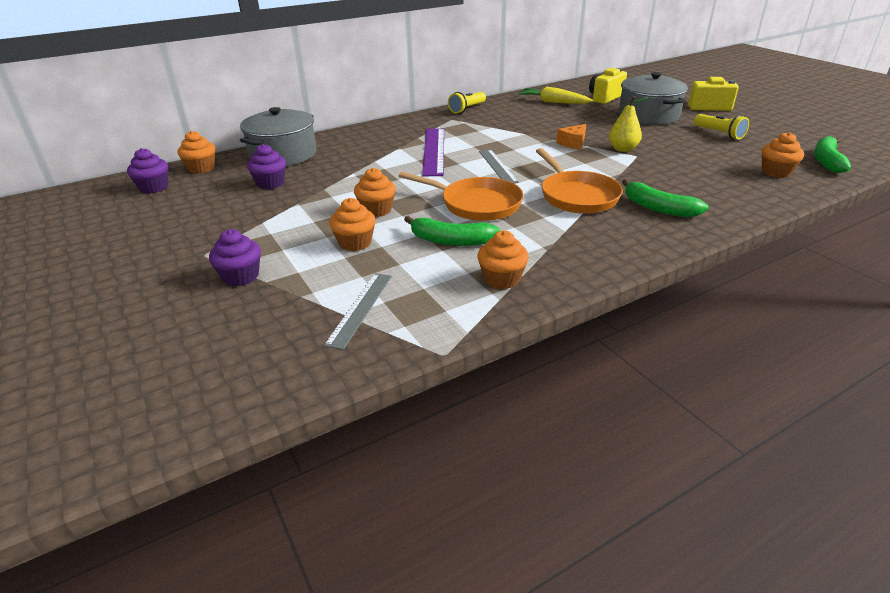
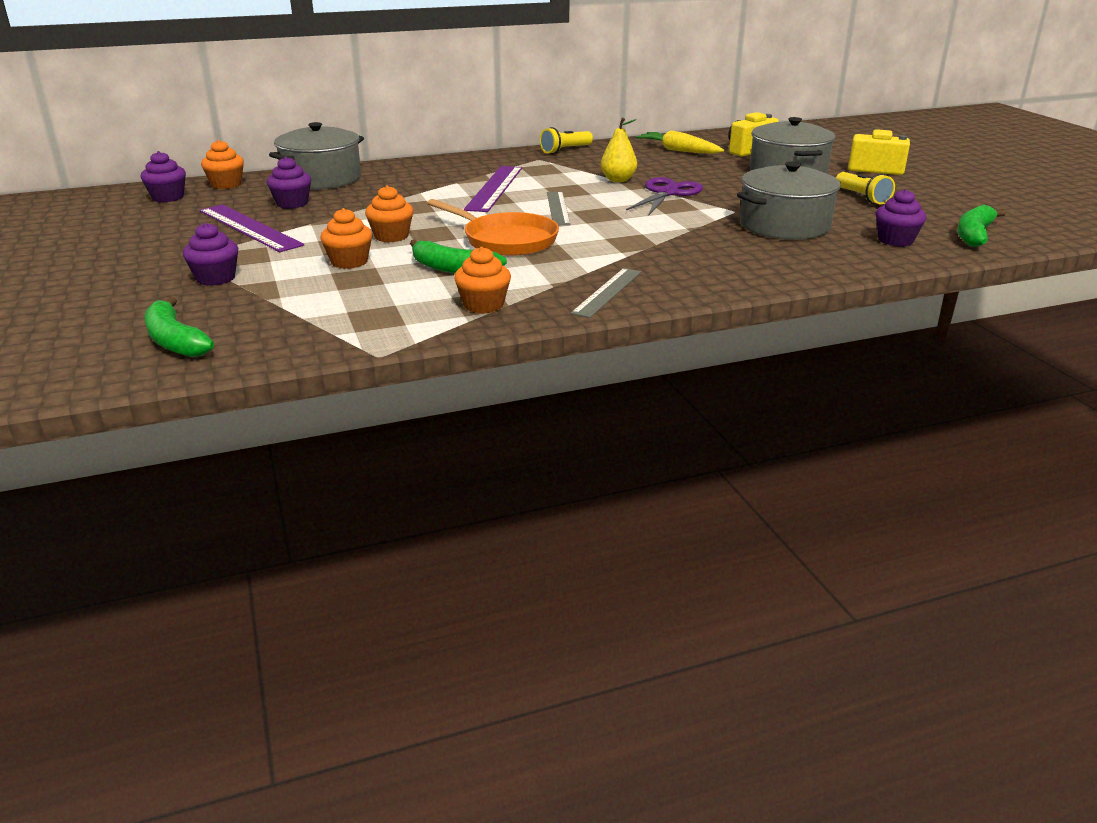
camera: 10 degrees right, 5 degrees down
grey ruler [324,273,392,350] -> grey ruler moved to [571,268,641,318]
orange pan [536,148,623,214] -> none
orange cheese [556,124,586,149] -> purple scissors [626,177,703,216]
yellow pear [609,96,648,152] -> yellow pear moved to [601,118,637,182]
green banana [622,179,709,218] -> green banana moved to [145,297,214,357]
orange cupcake [762,132,804,178] -> purple cupcake [876,189,926,247]
none -> purple ruler [199,204,304,252]
none -> grey pot [737,161,841,240]

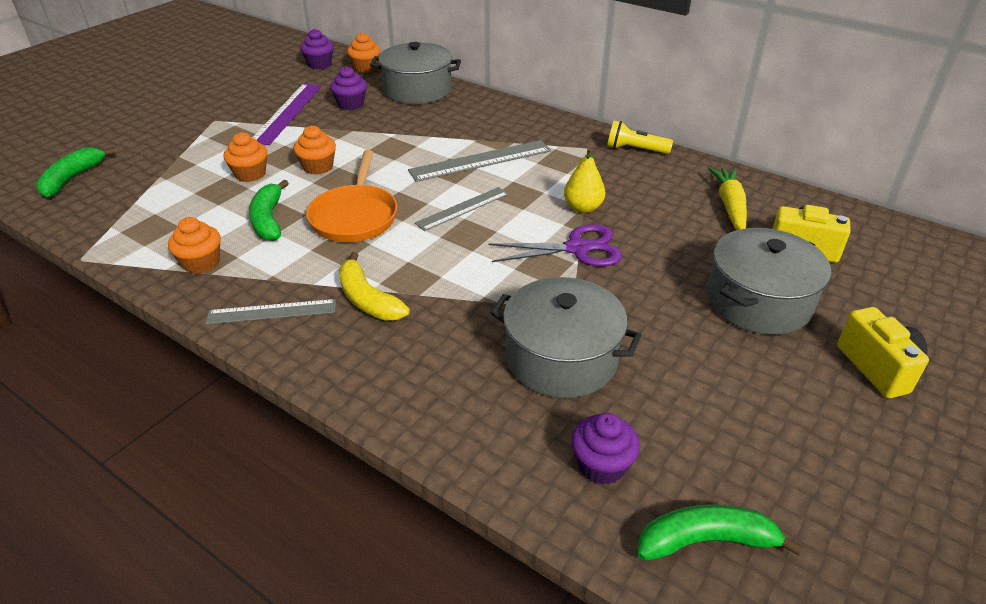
camera: 55 degrees right, 10 degrees up
purple cupcake [183,223,238,286] -> none
purple ruler [464,166,522,212] -> grey ruler [408,140,551,182]
yellow flashlight [836,172,895,204] -> none
none -> yellow banana [339,252,410,321]

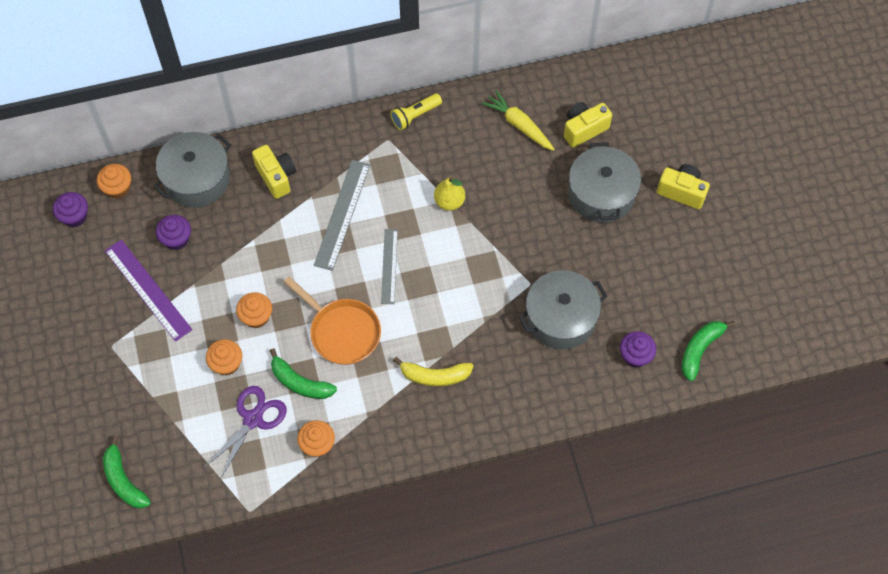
camera: 50 degrees left, 25 degrees up
grey ruler [206,299,336,324] -> none
purple scissors [489,224,622,267] -> purple scissors moved to [204,386,287,478]
none -> yellow camera [252,145,296,199]

